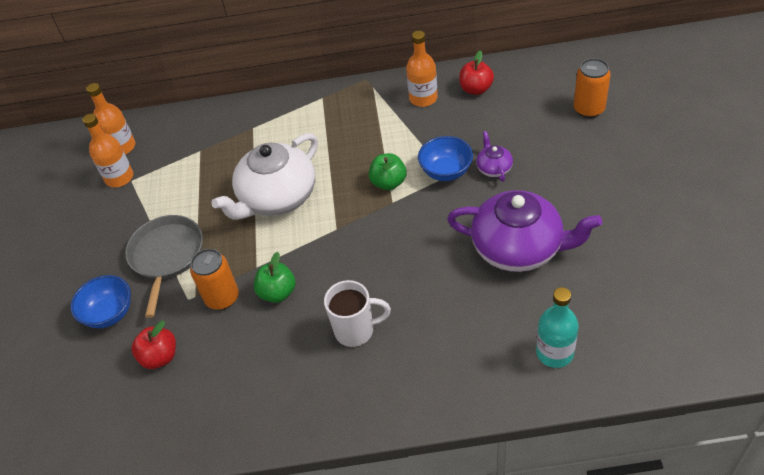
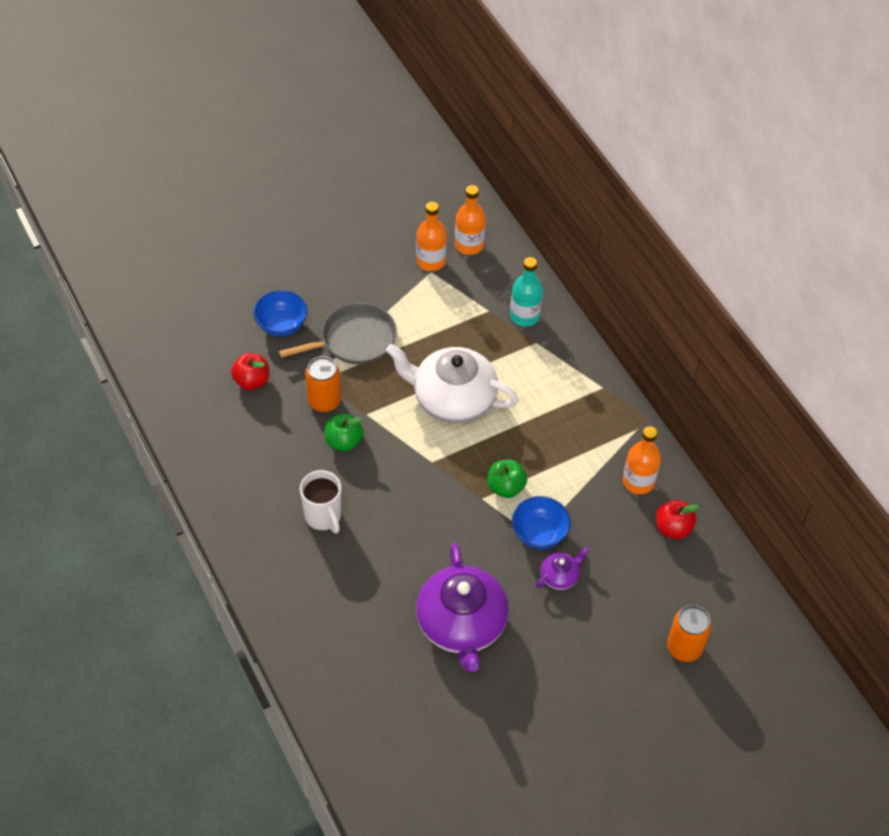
camera: 60 degrees right, 5 degrees up
turquoise bottle [536,287,579,368] -> turquoise bottle moved to [510,257,543,327]

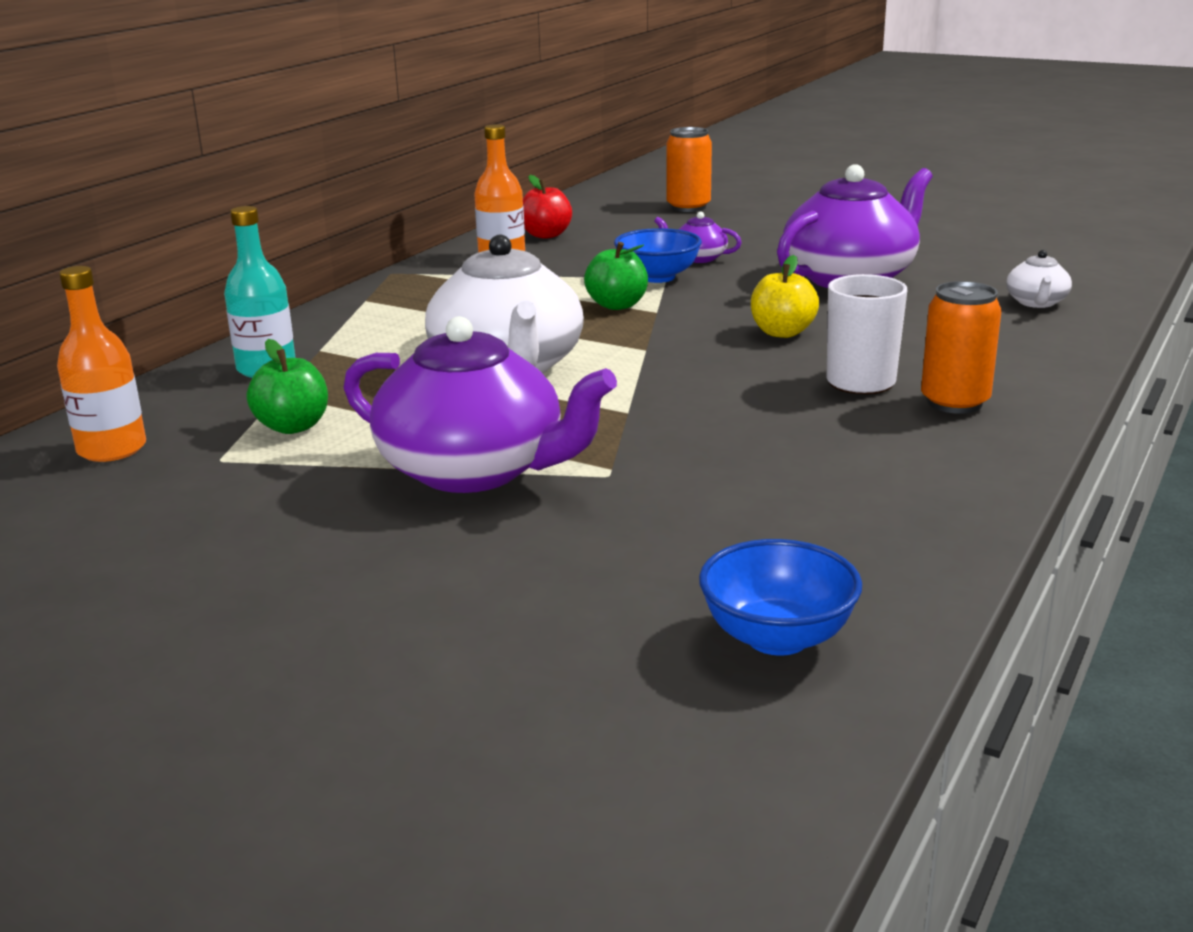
camera: 120 degrees left, 30 degrees down
red apple [231,353,269,390] -> none
blue bowl [253,290,308,337] -> blue bowl moved to [699,539,862,656]
grey pan [279,302,397,364] -> purple teapot [344,316,617,493]
orange can [305,356,341,412] -> orange can moved to [921,281,1002,414]
green apple [325,413,364,452] -> green apple moved to [247,339,328,434]
orange bottle [416,202,447,271] -> none
none -> yellow apple [751,255,819,338]
none -> white teapot [1006,250,1072,308]

